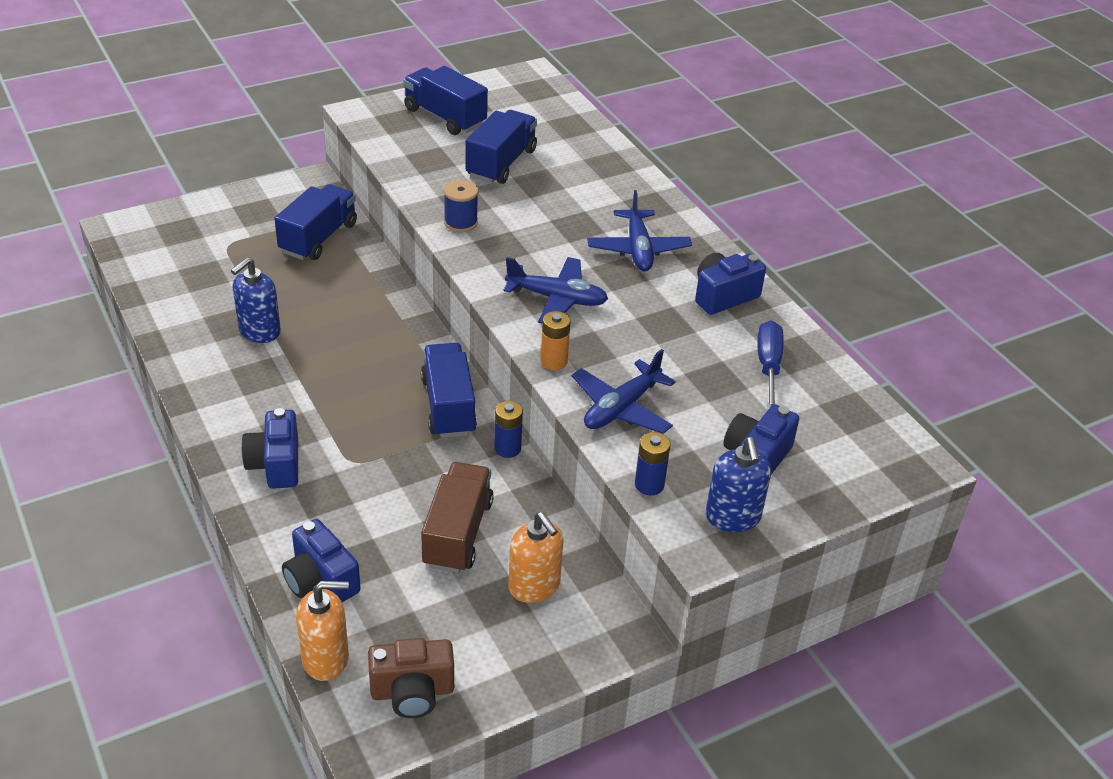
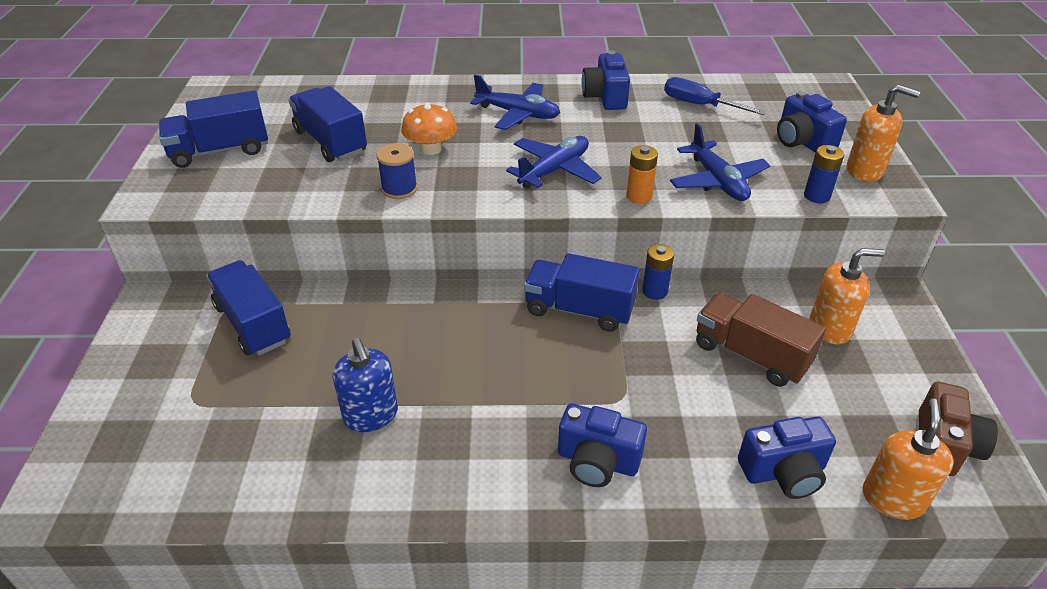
camera: 60 degrees left, 0 degrees up
blue soap dispenser [706,437,772,532] -> orange soap dispenser [847,85,920,182]
none -> orange mushroom [401,102,457,155]

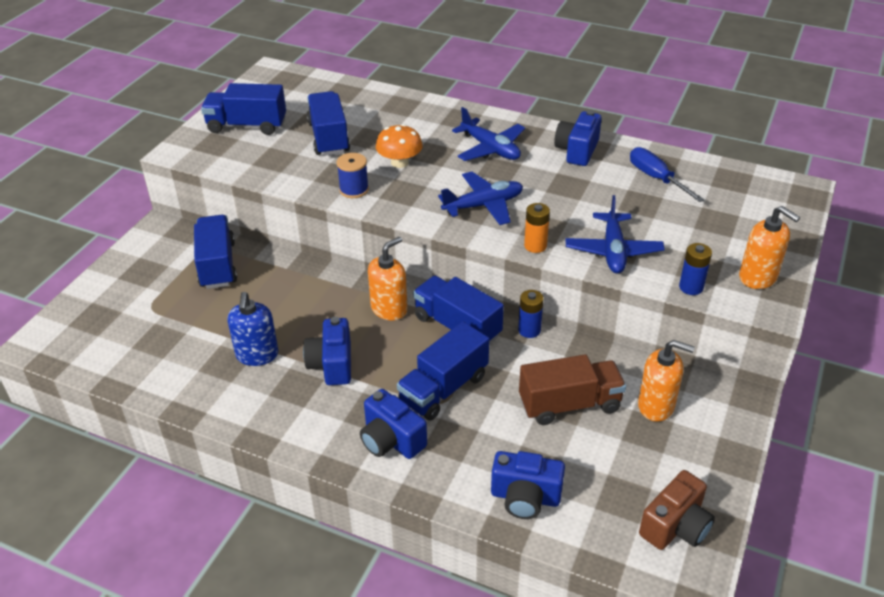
camera: 25 degrees right, 0 degrees up
brown truck [696,293,826,387] -> brown truck turned 105 degrees clockwise [519,354,626,425]
blue camera [777,91,847,153] -> blue camera moved to [303,317,351,385]
orange soap dispenser [863,398,954,520] -> orange soap dispenser moved to [368,237,408,321]
none -> blue truck [397,322,489,421]

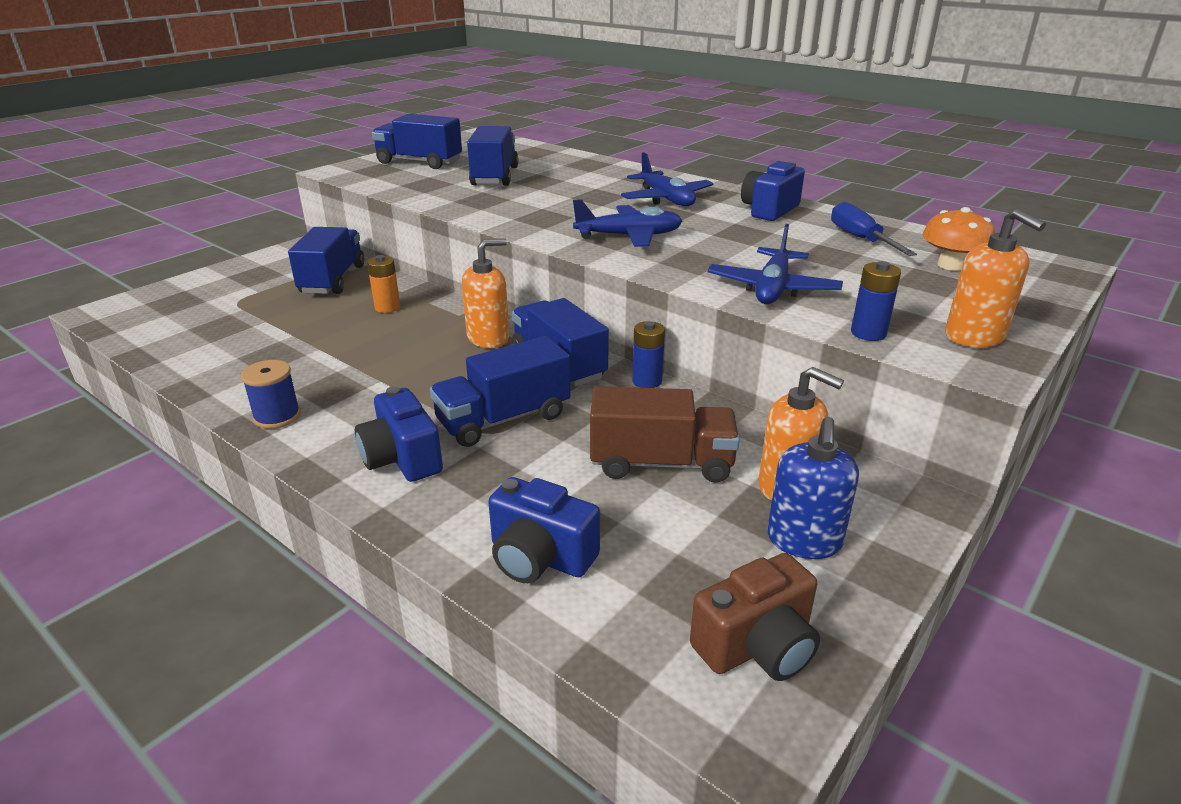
camera: 15 degrees right, 10 degrees down
blue soap dispenser [228,292,278,366] -> blue soap dispenser moved to [767,417,859,559]
blue camera [303,317,351,385] -> none
blue spool [337,153,369,198] -> blue spool moved to [241,360,301,429]
orange mushroom [376,124,423,168] -> orange mushroom moved to [922,207,995,271]
orange battery [524,203,550,253] -> orange battery moved to [367,255,400,313]

